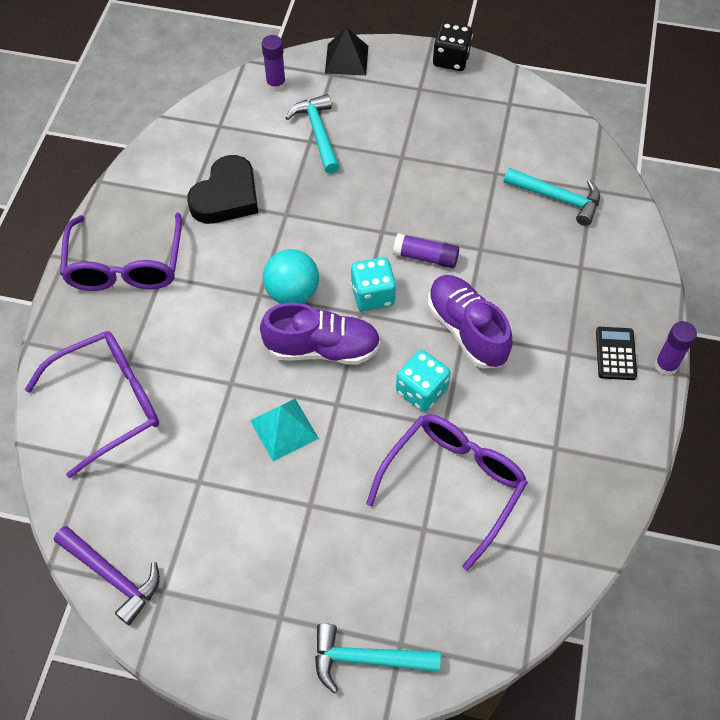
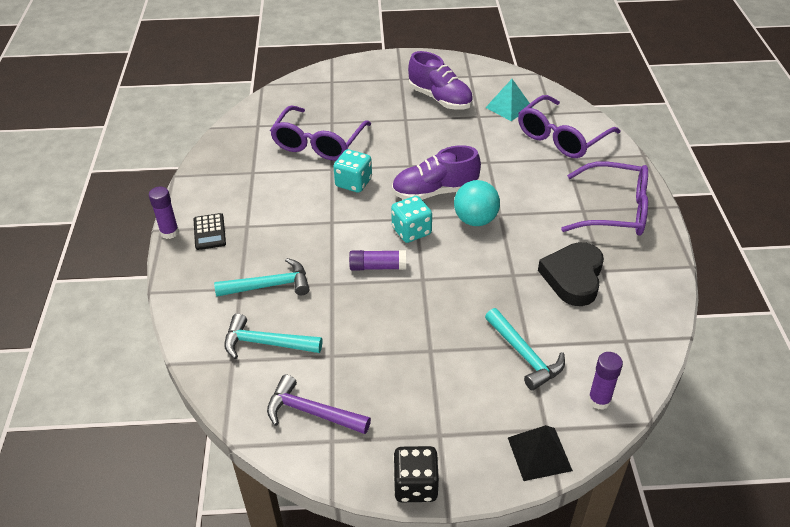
camera: 165 degrees right, 15 degrees down
purple hammer [54,526,160,625] -> purple hammer moved to [267,375,371,434]
purple glasses [60,213,182,291] -> purple glasses turned 120 degrees clockwise [561,161,648,236]
turquoise pyramid [250,399,319,461] -> turquoise pyramid moved to [485,79,530,121]
turquoise hammer [315,623,441,693] -> turquoise hammer moved to [214,258,309,297]
purple shoe [428,275,512,369] -> purple shoe moved to [408,51,473,110]

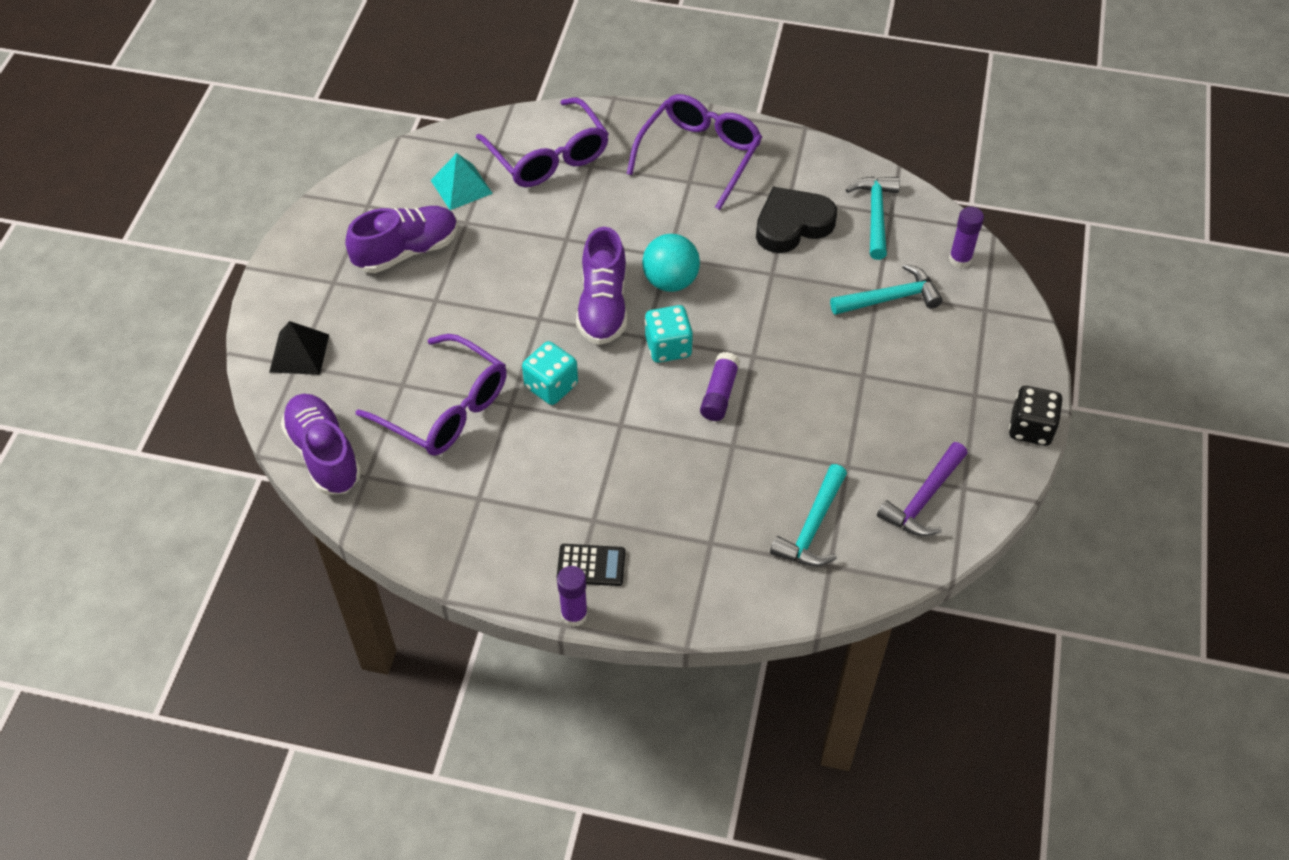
camera: 75 degrees left, 10 degrees up
turquoise hammer [214,258,309,297] -> turquoise hammer moved to [846,177,900,260]
black pyramid [508,425,573,481] -> black pyramid moved to [269,321,329,375]
black heart [538,242,604,306] -> black heart turned 120 degrees clockwise [756,187,837,253]
none -> purple shoe [281,394,361,495]

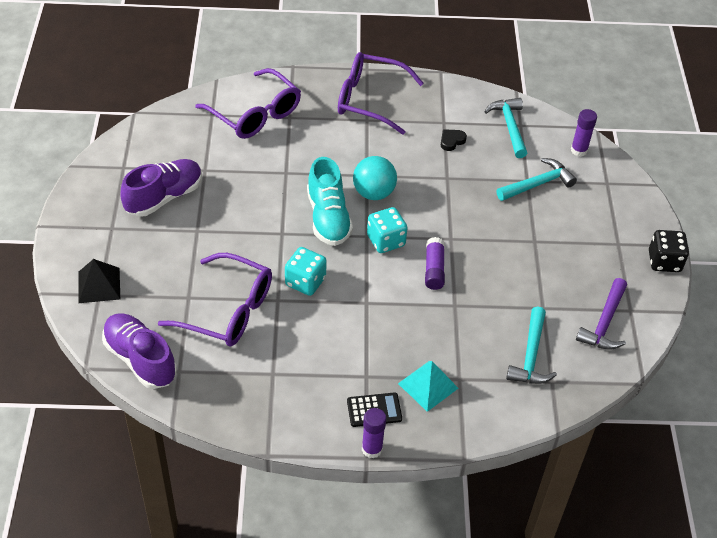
camera: 15 degrees left, 5 degrees down
turquoise pyramid [431,153,493,210] -> turquoise pyramid moved to [398,361,458,412]
purple shoe [576,227,627,345] -> turquoise shoe [307,157,353,246]
purple glasses [627,94,762,210] -> purple glasses turned 90 degrees counterclockwise [338,52,424,135]
black heart [756,187,837,253] -> black heart [441,129,467,151], size x0.45

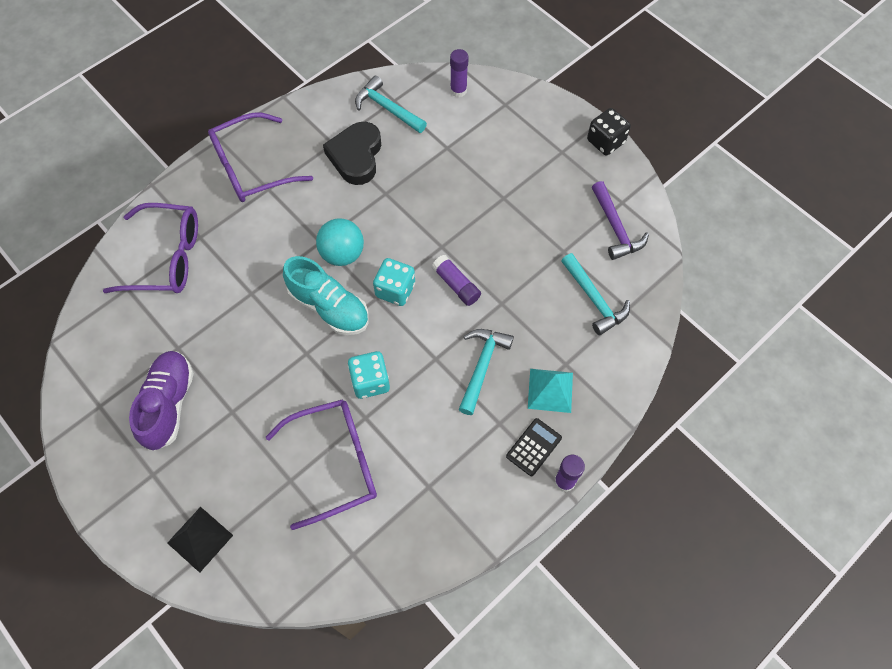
camera: 40 degrees left, 15 degrees up
purple shoe [102,313,177,389] -> none
black heart [441,129,467,151] -> black heart [323,122,381,185], size x2.20
turquoise hammer [496,158,577,201] -> turquoise hammer moved to [459,329,514,415]

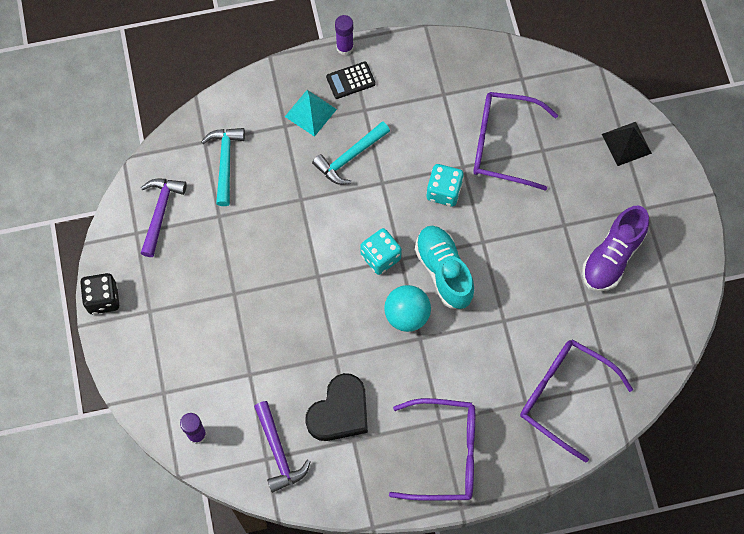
camera: 150 degrees left, 5 degrees up
turquoise hammer [355,76,427,133] -> purple hammer [254,401,311,493]
purple glue stick [432,255,481,306] -> none

